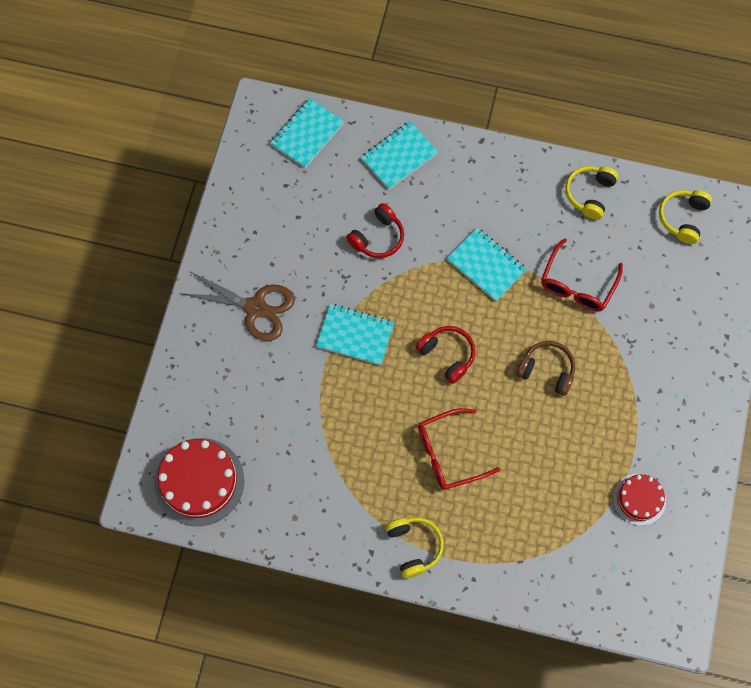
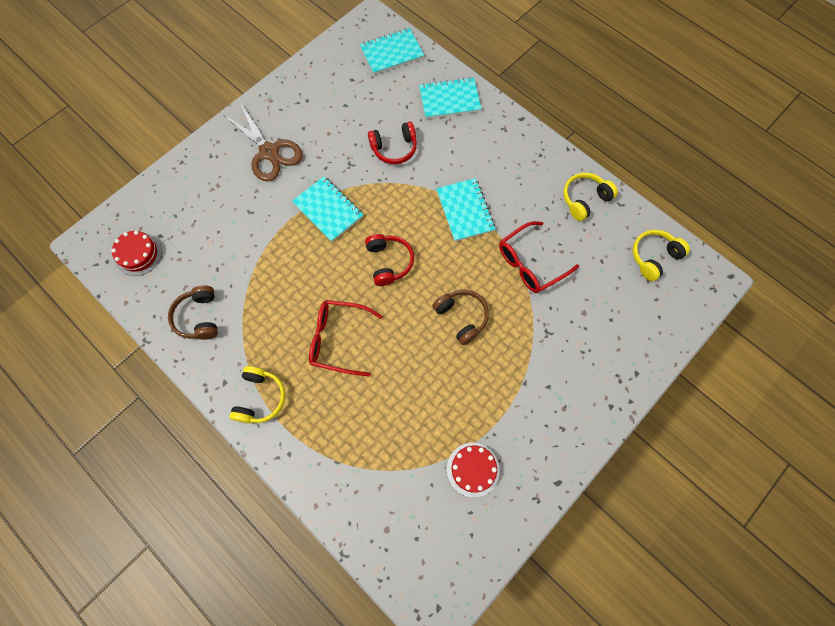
camera: 30 degrees right, 0 degrees up
red cake [154,438,244,526] -> red cake [111,231,162,276], size x0.59
none -> brown headphones [168,286,218,340]

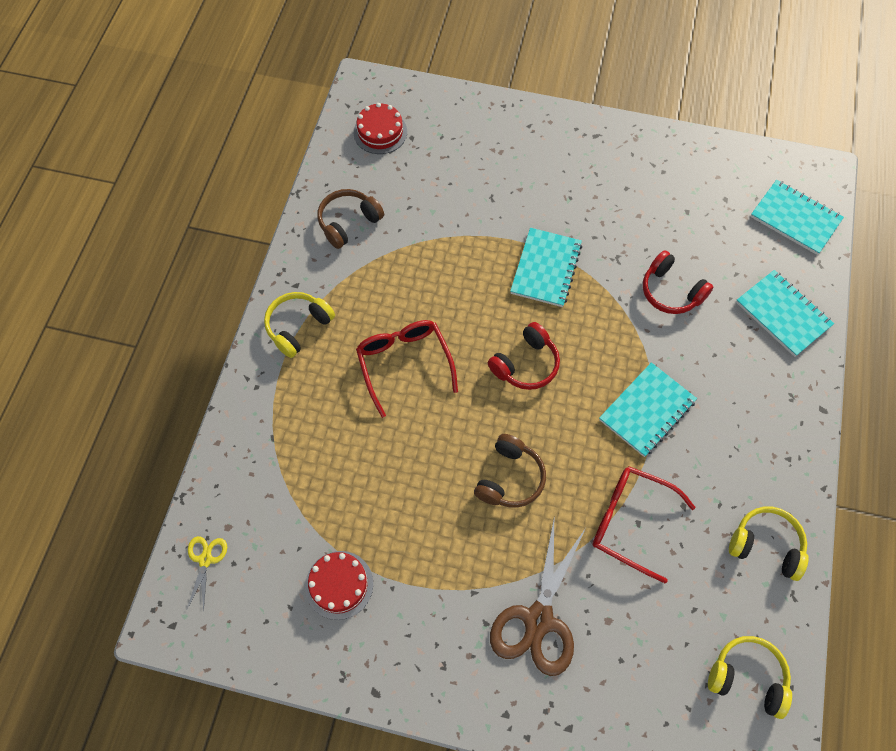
camera: 60 degrees right, 5 degrees down
brown scissors [224,104,303,182] -> brown scissors moved to [490,520,586,676]
yellow headphones [229,366,286,424] -> yellow headphones turned 150 degrees clockwise [264,292,335,358]
none -> yellow scissors [187,536,227,612]

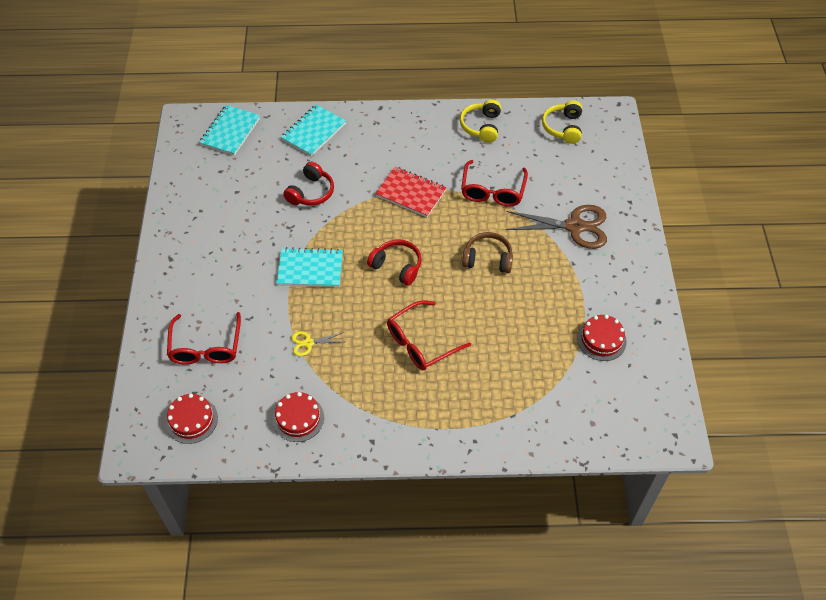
camera: 105 degrees left, 10 degrees down
yellow scissors [187,536,227,612] -> yellow scissors moved to [291,331,344,356]
yellow headphones [264,292,335,358] -> none
brown headphones [318,189,384,249] -> red cake [272,392,324,442]
turquoise notebook [599,362,697,457] -> red notebook [375,167,447,217]
none -> red glasses [167,312,241,365]

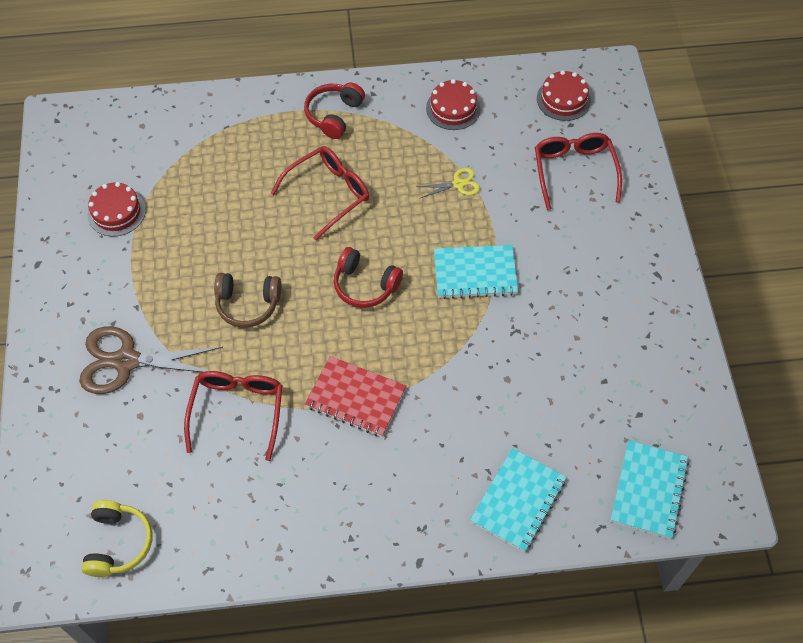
camera: 175 degrees right, 5 degrees up
red headphones [283,162,334,206] -> red headphones moved to [304,83,365,139]
yellow headphones [460,99,501,143] -> none

